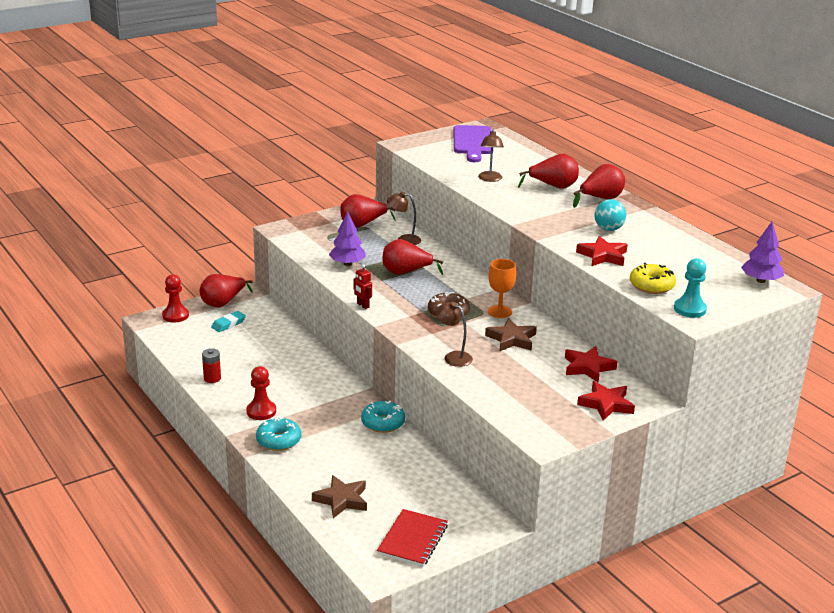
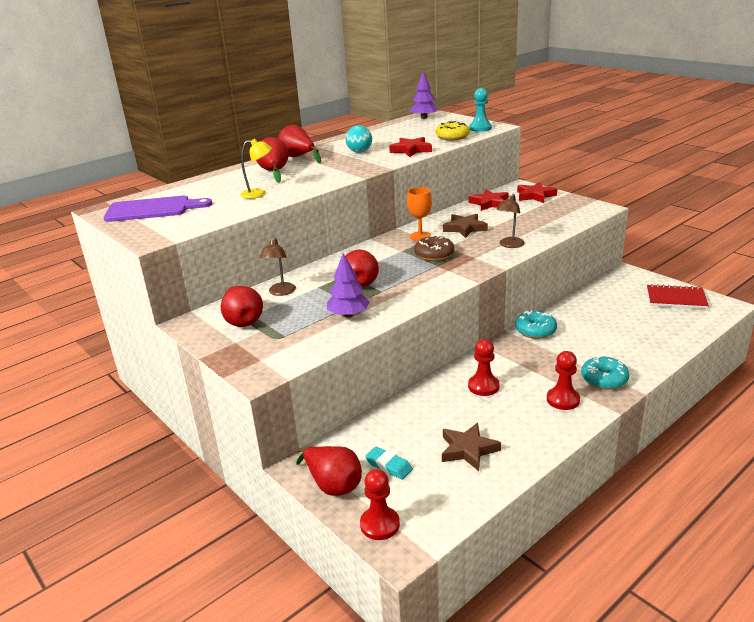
camera: 95 degrees left, 0 degrees up
red battery [202,348,221,383] -> none
brown star [312,475,367,518] -> brown star moved to [442,423,501,471]
red robot [354,264,372,309] -> none
brown lamp [478,129,504,182] -> yellow lamp [240,139,272,199]
none -> red pawn [468,339,500,396]

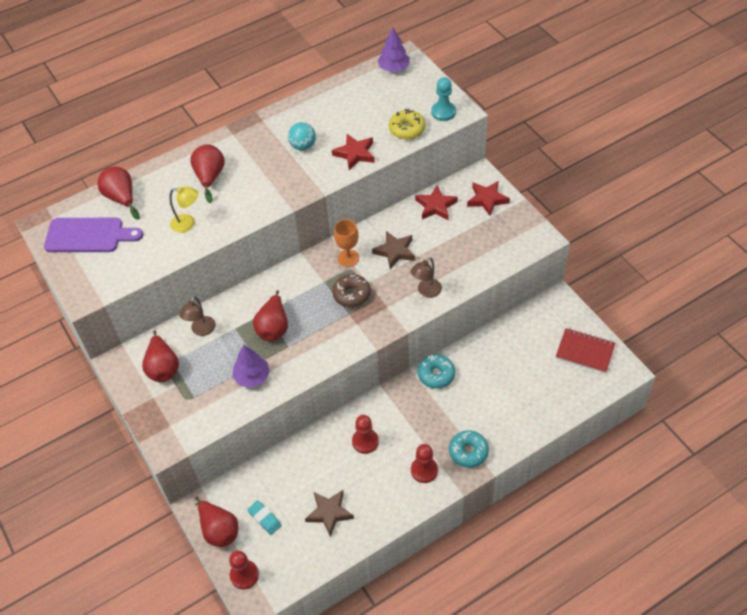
camera: 10 degrees right, 25 degrees up
red pear [278,125,321,163] -> red pear moved to [97,167,140,220]

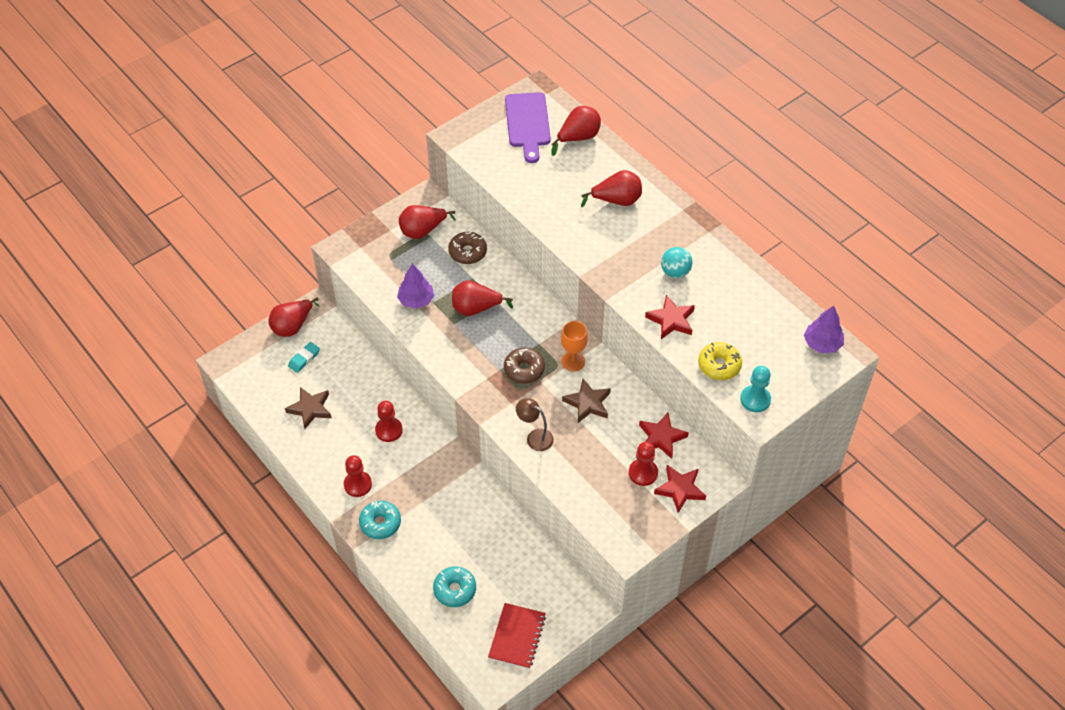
camera: 80 degrees right, 0 degrees up
yellow lamp [169,187,198,233] -> none
brown lamp [180,296,216,336] -> brown donut [448,232,487,264]
red pawn [229,551,259,589] -> red pawn moved to [629,442,658,486]
turquoise donut [418,355,455,389] -> turquoise donut moved to [433,567,476,607]

